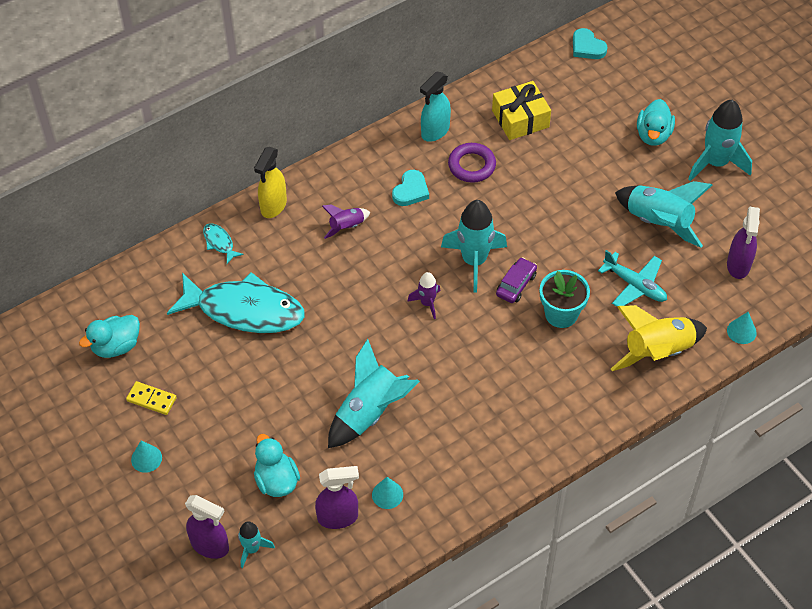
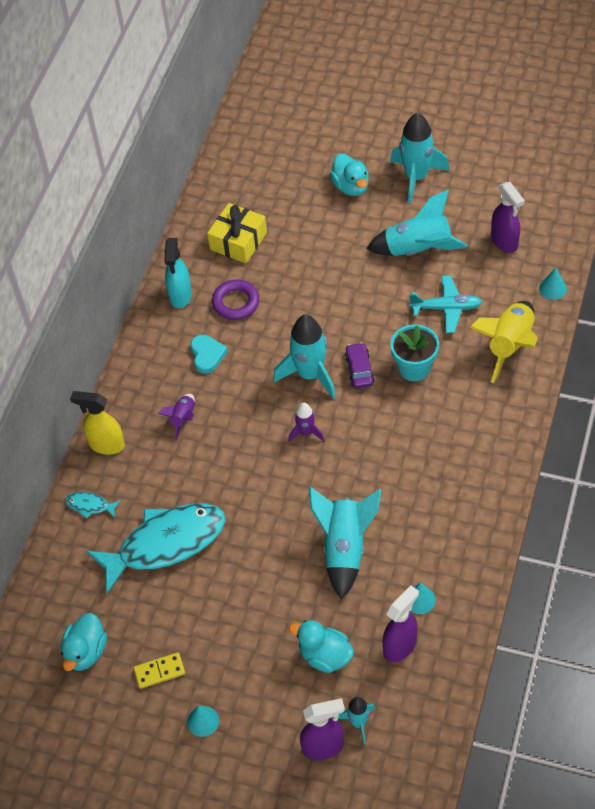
camera: 35 degrees left, 0 degrees up
yellow spray bottle [254,147,287,218] -> yellow spray bottle turned 120 degrees clockwise [70,391,125,454]
turquoise heart [573,28,608,59] -> none

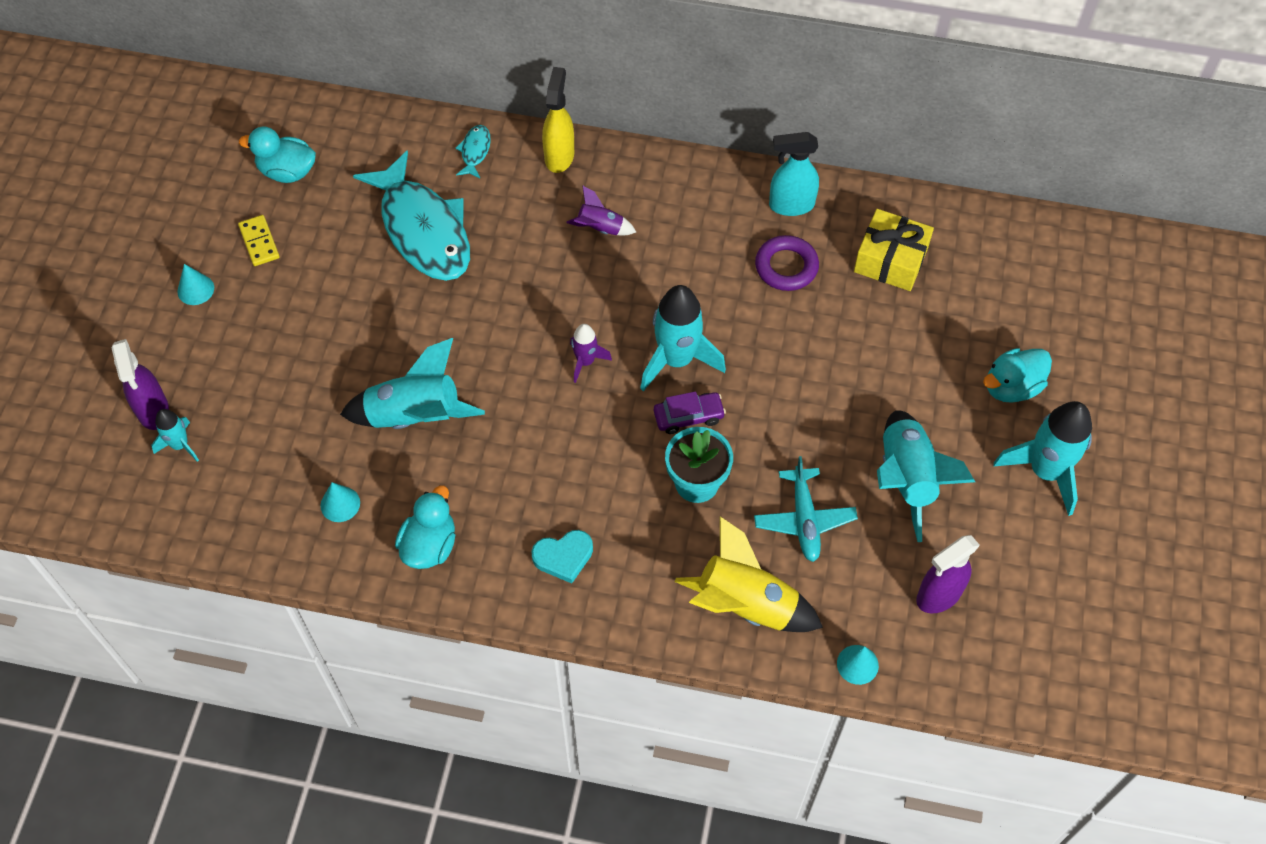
camera: 80 degrees right, 5 degrees up
turquoise heart [191,335,228,374] -> turquoise heart moved to [531,530,593,583]
turquoise duck [289,620,354,673] -> turquoise duck moved to [395,485,455,569]
purple spray bottle [382,585,419,662] -> none

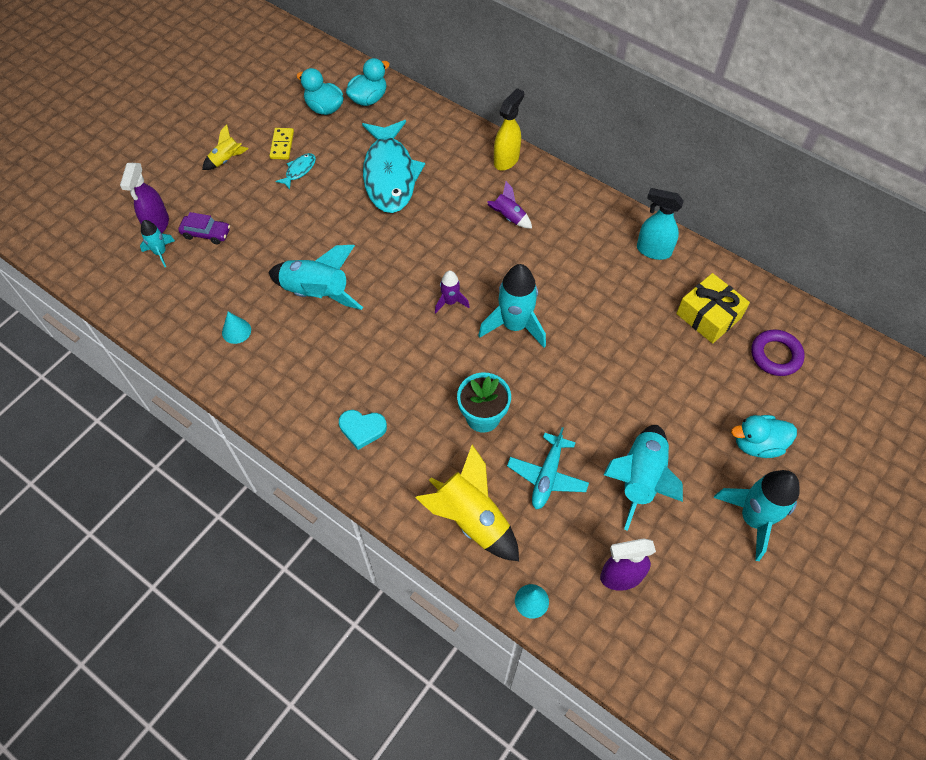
camera: 25 degrees right, 0 degrees up
turquoise cone [177,264,214,305] -> yellow rocket [202,124,249,170]
turquoise duck [395,485,455,569] -> turquoise duck moved to [346,58,390,106]
turquoise fish [455,125,491,178] -> turquoise fish moved to [275,153,316,190]
purple car [654,391,726,434] -> purple car moved to [178,212,230,244]
purple ring [755,235,819,291] -> purple ring moved to [751,330,805,376]

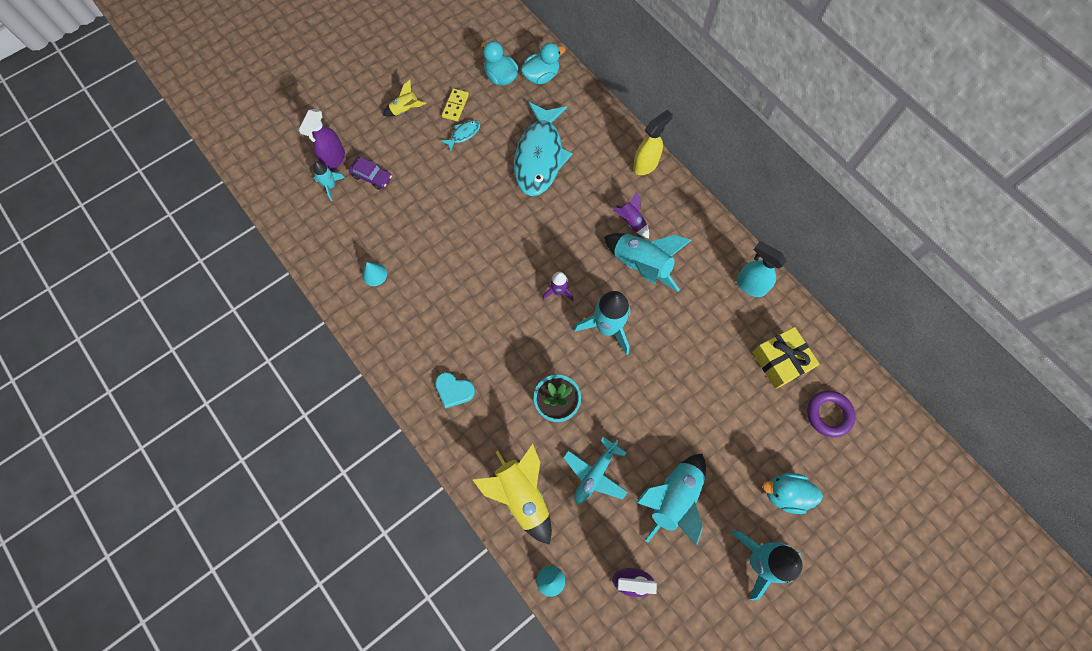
camera: 15 degrees right, 10 degrees up
turquoise rocket [268,245,363,310] -> turquoise rocket moved to [604,233,691,292]

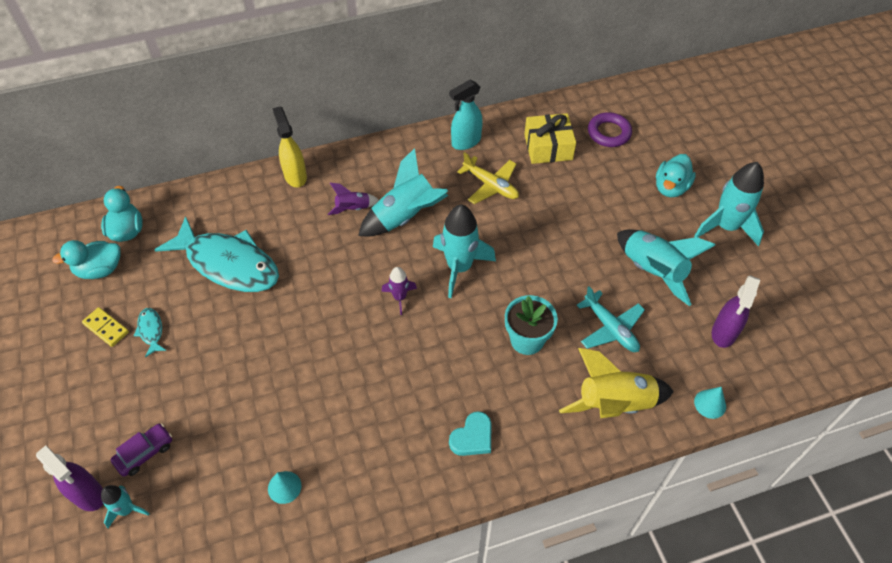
camera: 70 degrees left, 15 degrees down
yellow rocket [383,80,426,117] -> none
none -> yellow plane [457,152,519,204]

